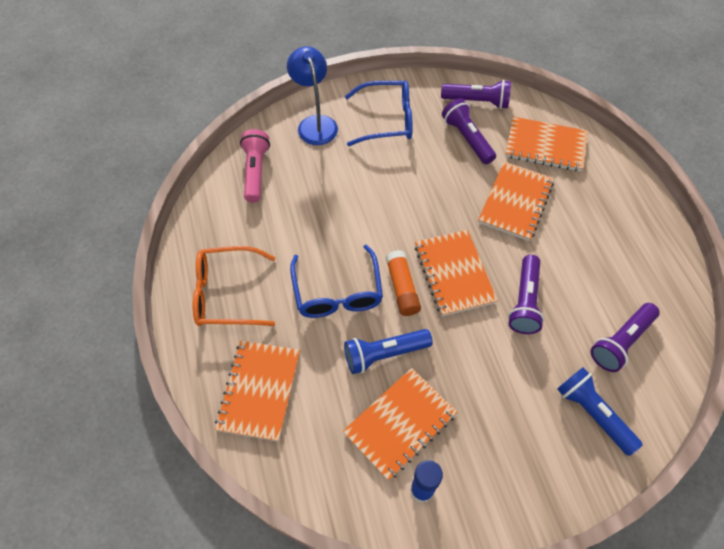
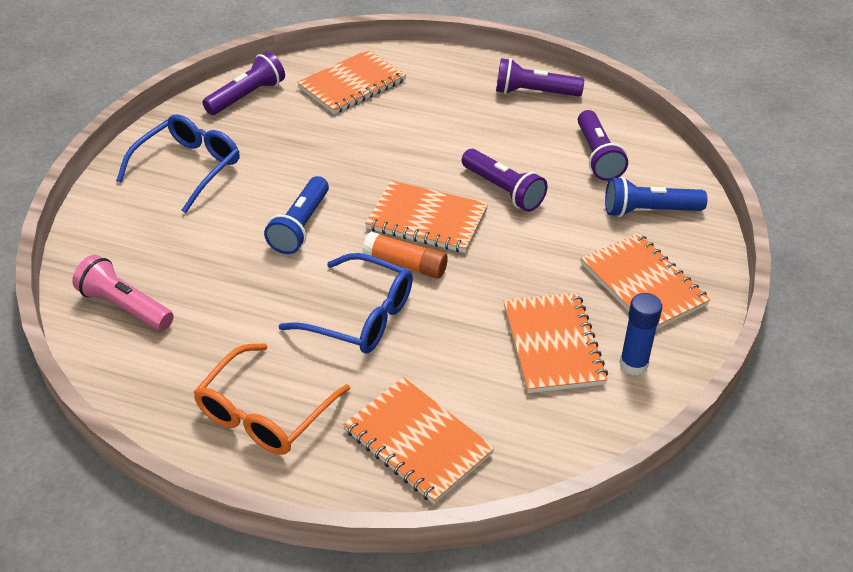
camera: 55 degrees left, 15 degrees down
blue lamp [287,46,338,145] -> none
blue flashlight [344,329,433,374] -> blue flashlight moved to [264,176,329,254]
purple flashlight [442,98,496,164] -> purple flashlight moved to [496,58,584,97]
orange notebook [478,162,554,241] -> orange notebook moved to [581,233,711,330]

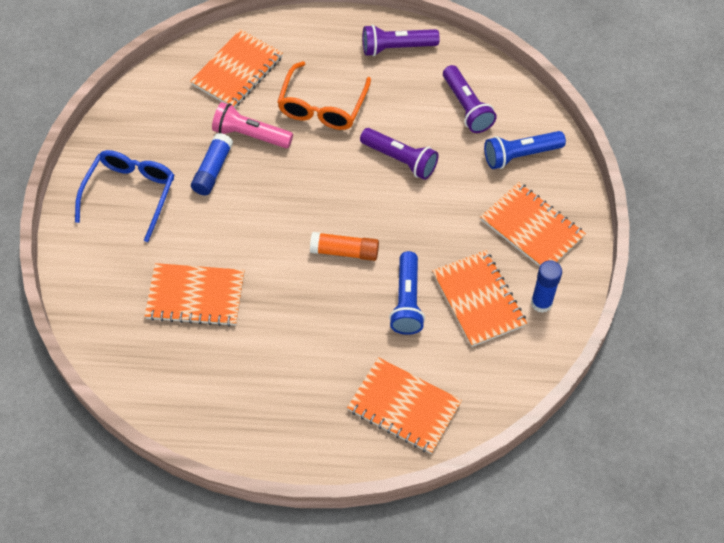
camera: 15 degrees left, 15 degrees up
pink flashlight [72,255,174,331] -> pink flashlight moved to [212,102,293,148]
orange glasses [193,343,350,455] -> orange glasses moved to [277,61,371,130]
purple flashlight [202,51,285,115] -> none
blue flashlight [264,176,329,254] -> blue flashlight moved to [389,251,425,335]
blue glasses [279,253,413,353] -> none
orange notebook [365,181,488,253] -> orange notebook moved to [145,263,245,327]
none -> blue glue stick [191,133,233,195]

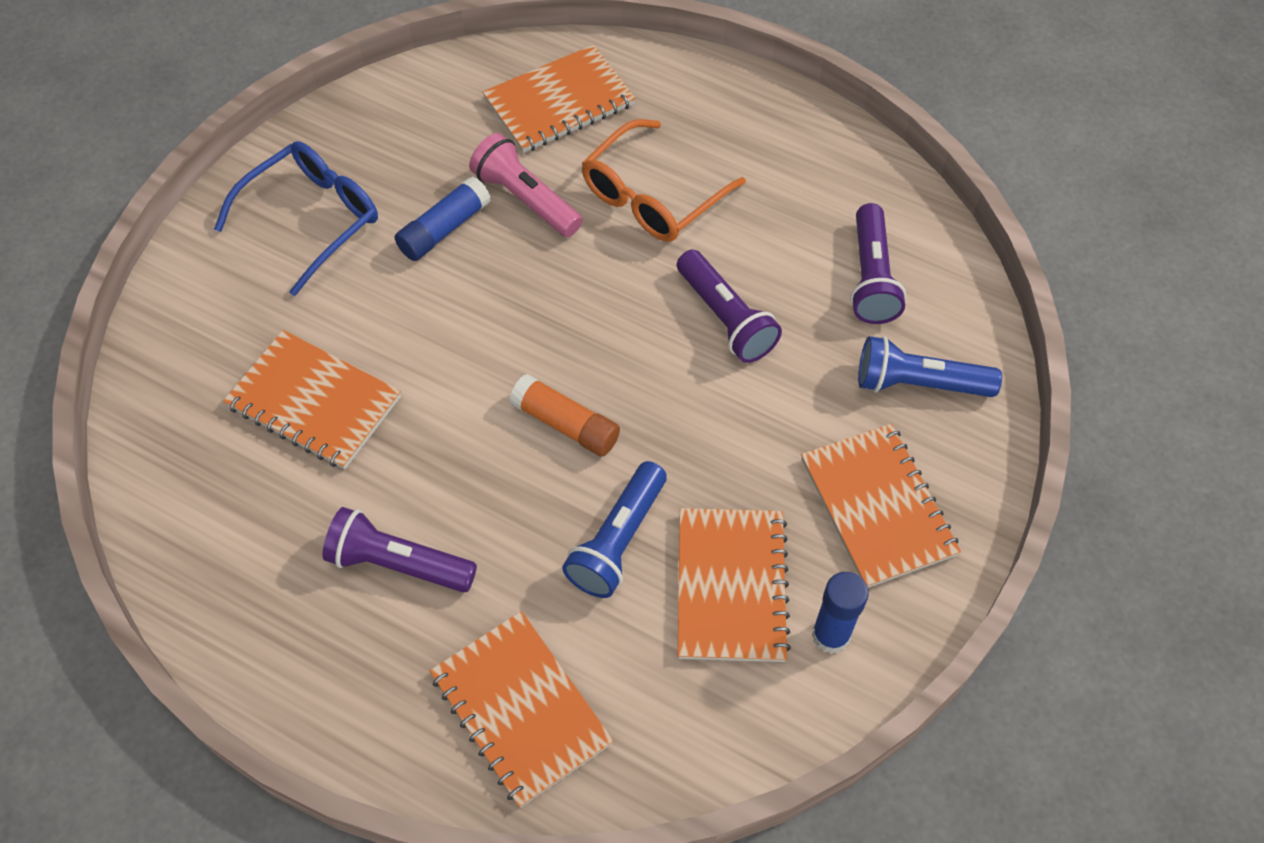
camera: 25 degrees right, 0 degrees up
purple flashlight [363,25,440,56] -> purple flashlight moved to [323,507,477,593]

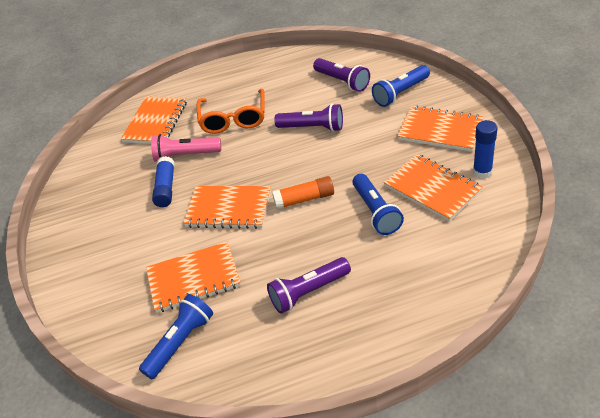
camera: 40 degrees left, 15 degrees down
blue glasses [214,141,378,296] -> none
orange notebook [430,611,614,808] -> orange notebook moved to [183,186,271,229]
none -> blue flashlight [139,294,213,379]

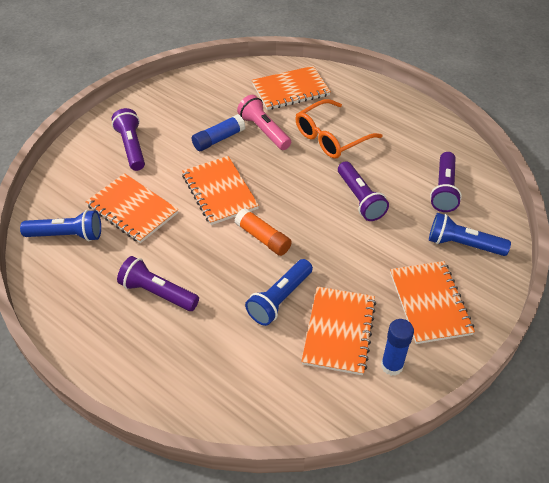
camera: 50 degrees right, 5 degrees up
none -> purple flashlight [112,108,145,171]

